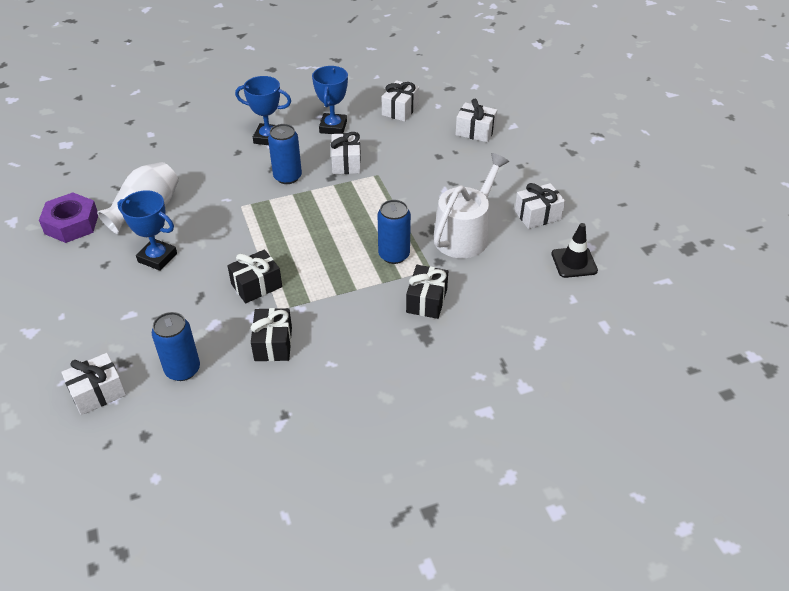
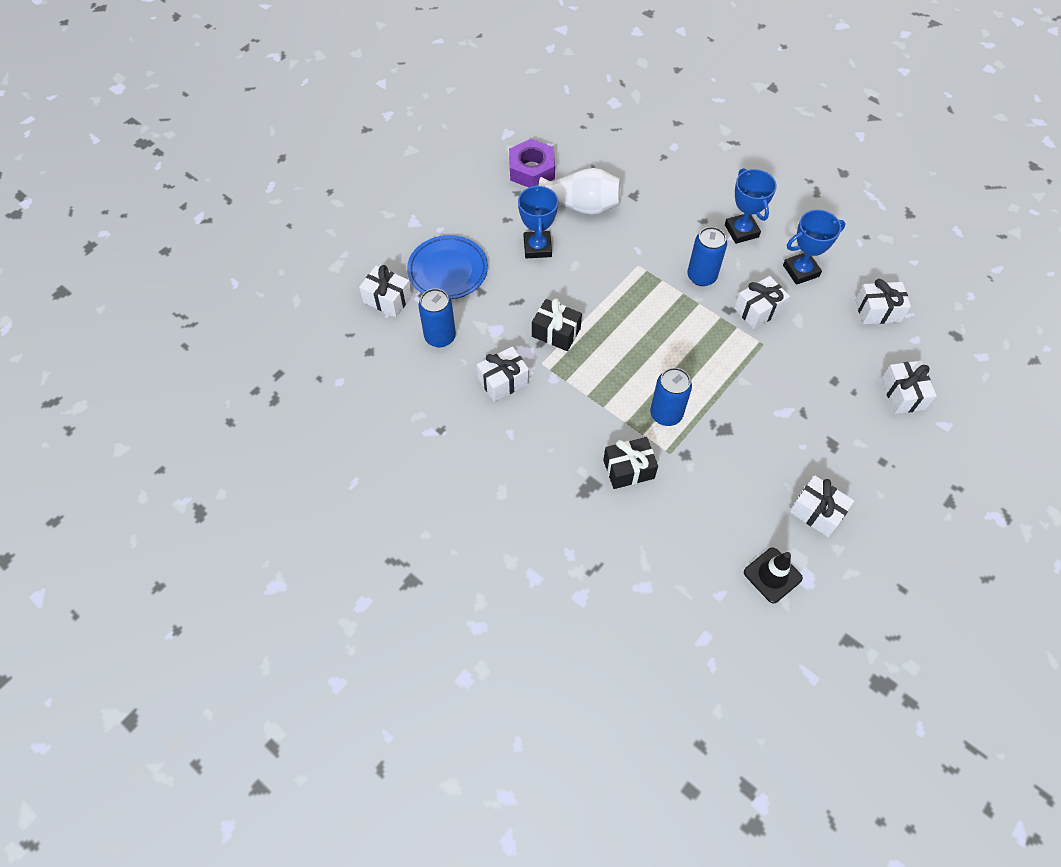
camera: 60 degrees right, 15 degrees up
black gift [251,308,292,361] -> white gift [477,346,529,402]
white watering can [433,153,509,258] -> none
none -> blue plate [407,235,488,299]

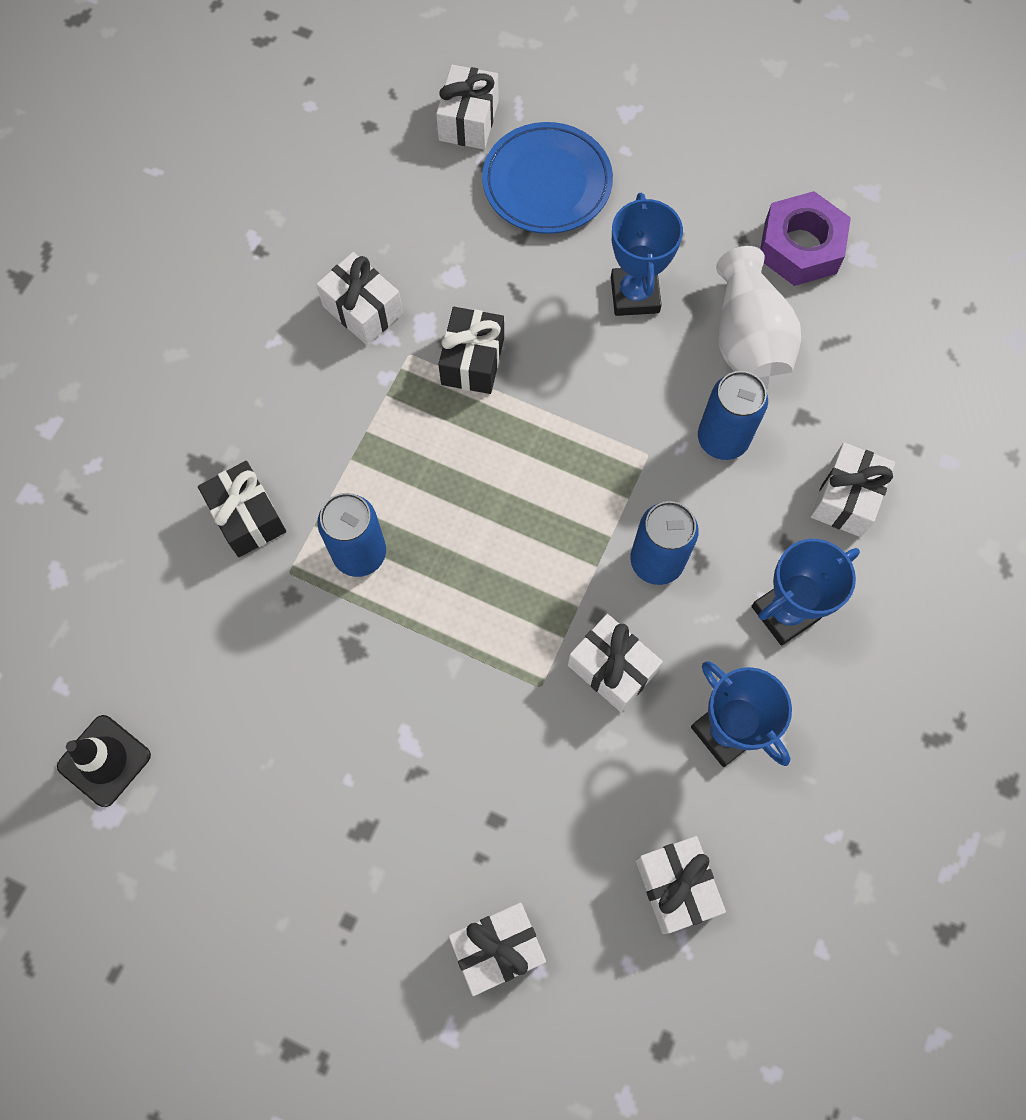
camera: 75 degrees right, 10 degrees up
blue can [418,288,456,348] -> blue can moved to [698,371,768,460]
blue trophy [518,184,558,258] -> blue trophy turned 75 degrees counterclockwise [611,193,683,316]
white gift [789,475,854,537] -> white gift moved to [811,443,895,537]

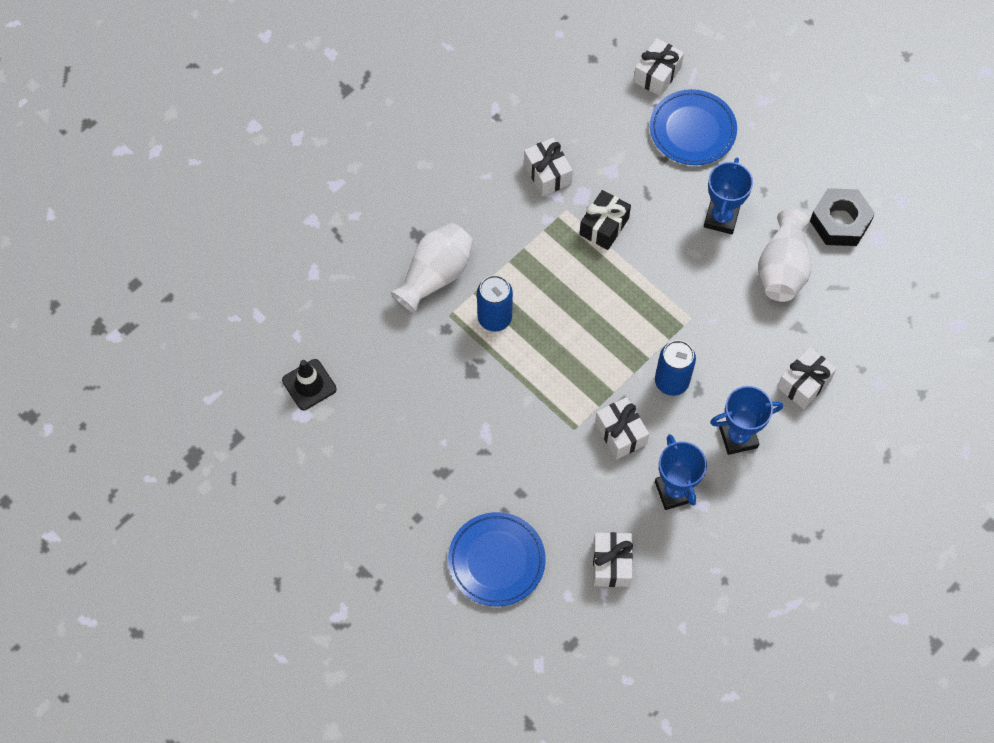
camera: 20 degrees right, 5 degrees down
black gift [198,461,286,557] -> white vase [390,223,473,313]
white gift [449,902,546,996] -> blue plate [448,512,546,607]
blue can [698,371,768,460] -> none
purple nut [760,191,851,286] -> black nut [810,188,875,246]

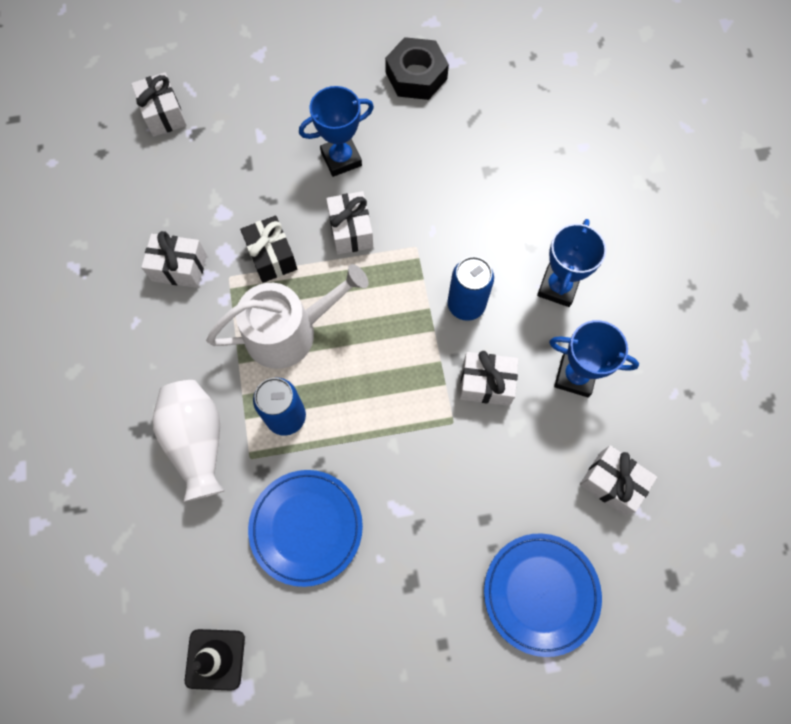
camera: 55 degrees left, 5 degrees up
blue plate [650,89,737,165] -> blue plate moved to [248,470,363,587]
blue trophy [704,158,753,234] -> blue trophy turned 75 degrees counterclockwise [299,86,374,177]
white vase [758,209,811,302] -> none
white gift [777,347,837,409] -> white gift moved to [326,191,373,254]
none -> white watering can [206,264,369,369]

